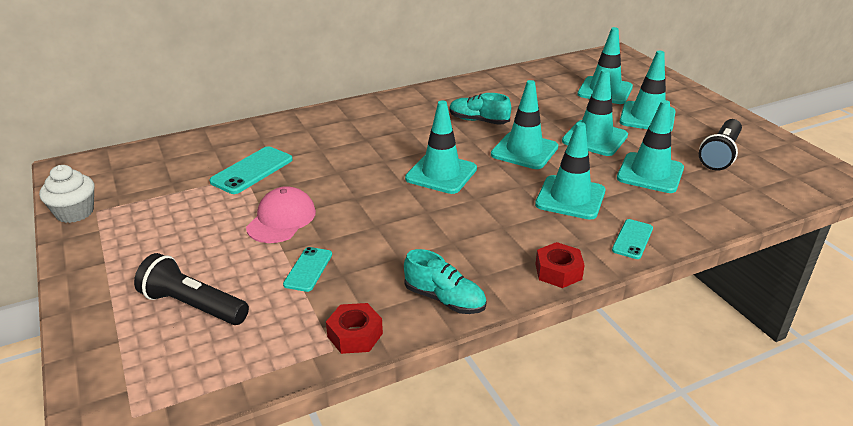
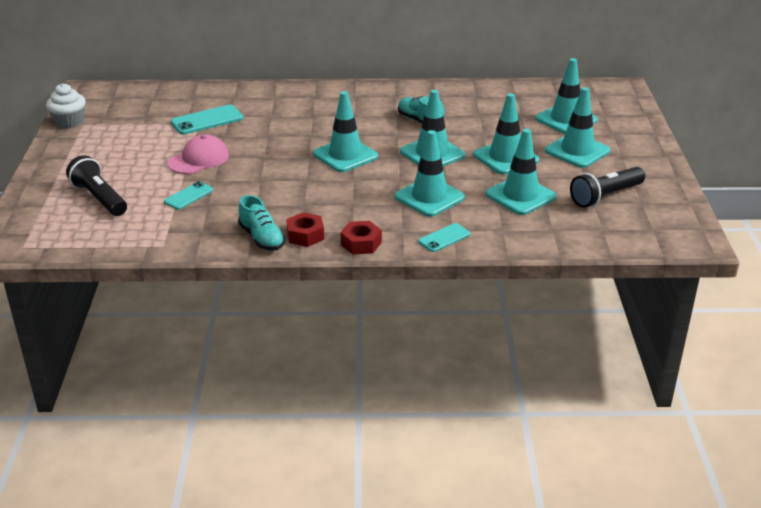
camera: 25 degrees right, 0 degrees up
red nut [326,303,383,354] -> red nut moved to [286,212,324,247]

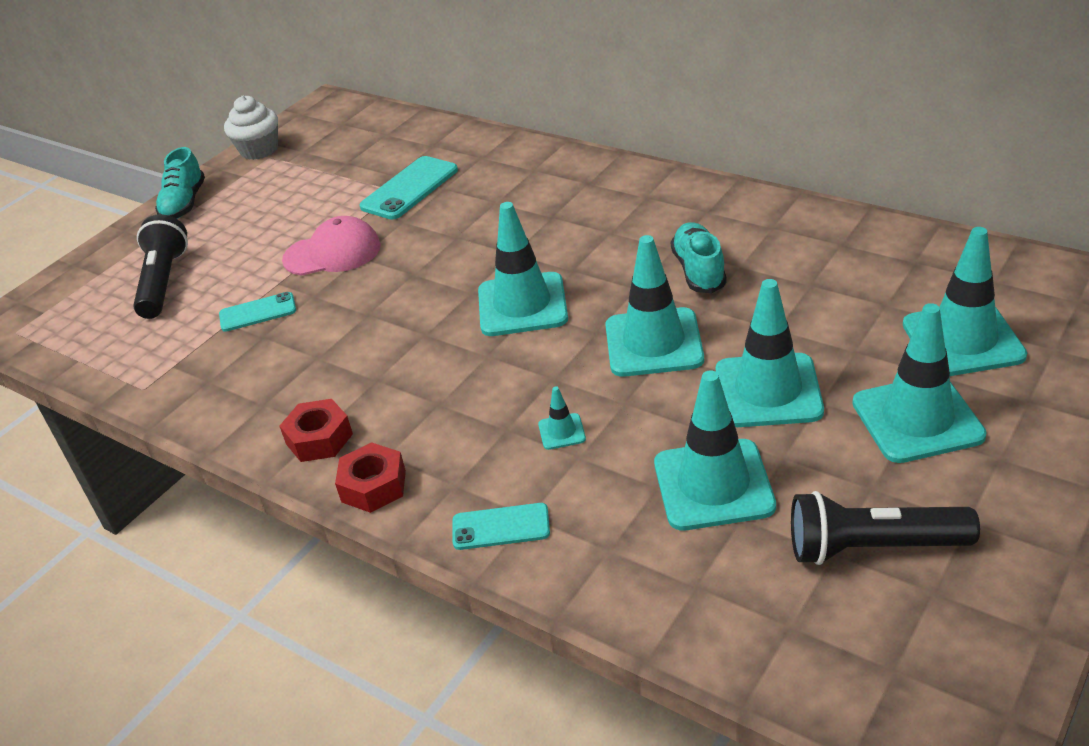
camera: 40 degrees right, 5 degrees up
turquoise phone [171,105,244,135] -> turquoise phone turned 60 degrees counterclockwise [360,156,458,220]
turquoise shoe [238,195,285,251] -> turquoise shoe moved to [155,147,205,219]
turquoise traffic cone [394,130,465,217] -> turquoise traffic cone [538,386,586,450], size x0.43

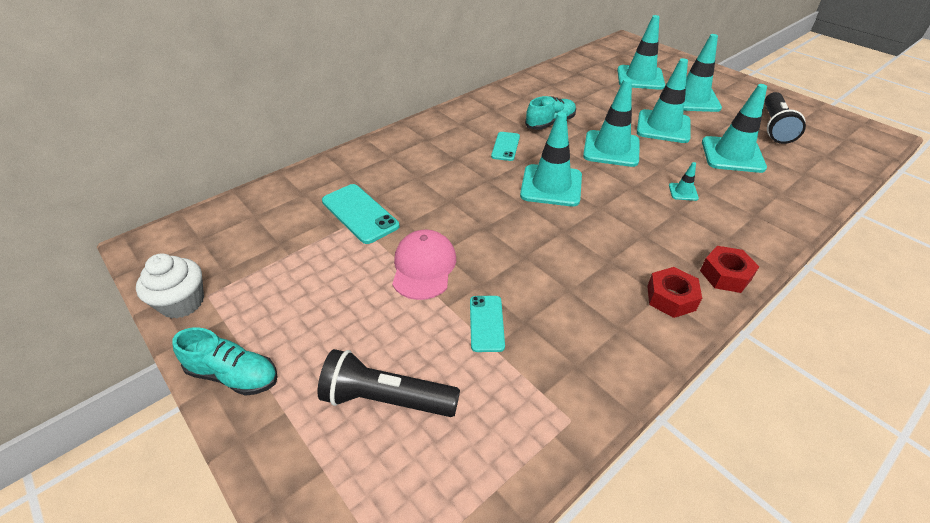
camera: 80 degrees left, 5 degrees up
turquoise phone [453,503,550,550] -> turquoise phone moved to [491,132,520,161]
turquoise shoe [671,222,727,293] -> turquoise shoe turned 135 degrees clockwise [525,96,576,130]

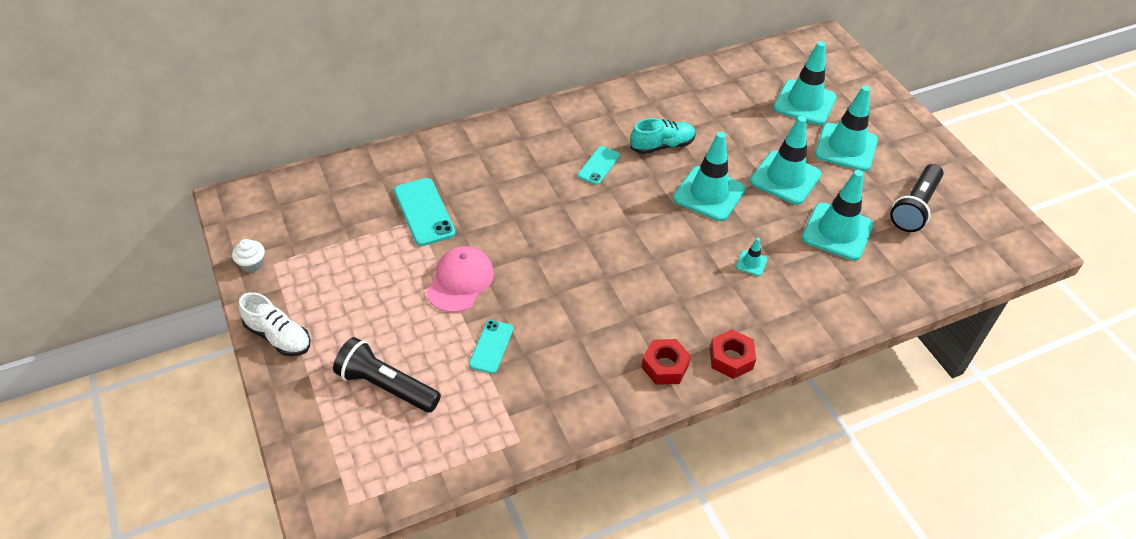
camera: 15 degrees right, 5 degrees up
white cupcake [136,254,204,319] -> white cupcake [232,239,265,273], size x0.63
turquoise shoe [172,327,278,396] -> white shoe [239,292,311,356]
turquoise traffic cone [520,112,582,206] -> none

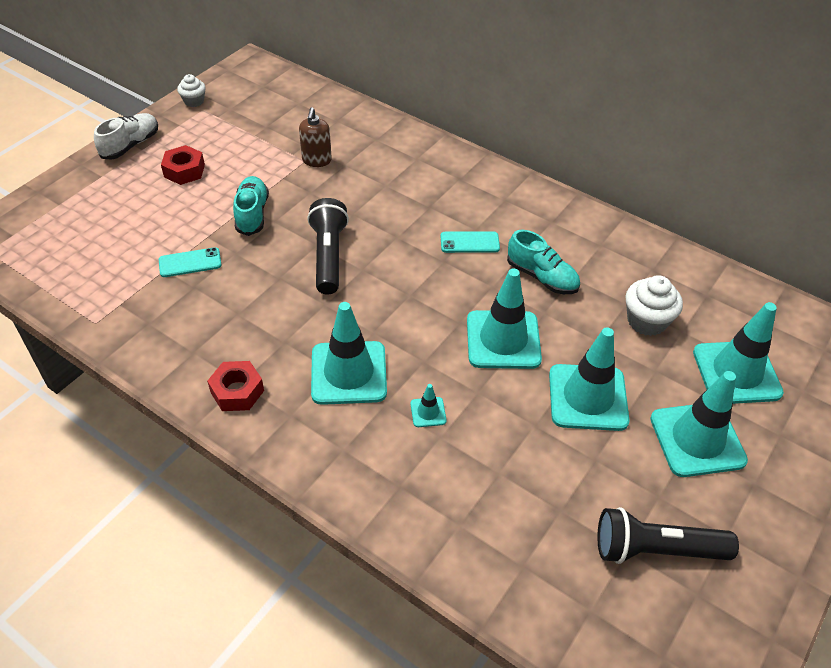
camera: 60 degrees right, 0 degrees up
white shoe [239,292,311,356] -> white shoe turned 150 degrees counterclockwise [94,113,158,160]
black flashlight [333,337,441,413] -> black flashlight moved to [307,198,349,294]
turquoise phone [394,178,456,246] -> brown soap dispenser [299,107,332,167]
pink cap [426,246,494,312] -> turquoise shoe [233,176,269,236]
red nut [710,329,756,379] -> red nut moved to [161,145,205,185]
turquoise traffic cone [802,170,874,260] -> turquoise traffic cone moved to [311,302,387,405]
none -> white cupcake [625,275,683,336]

